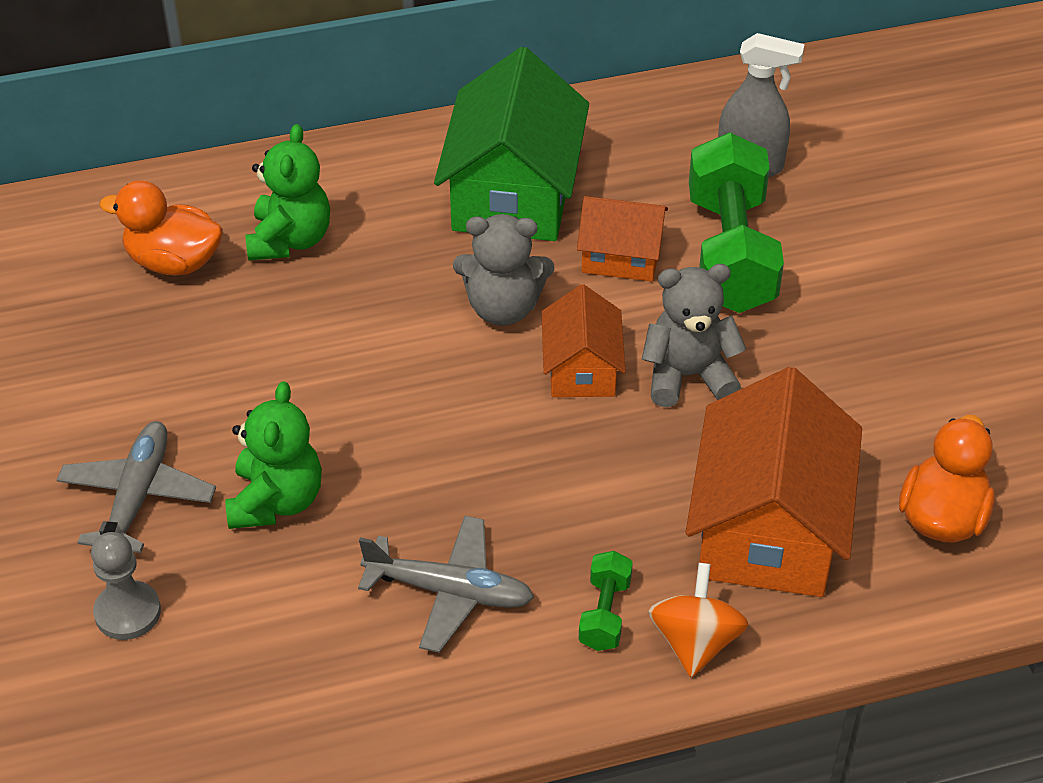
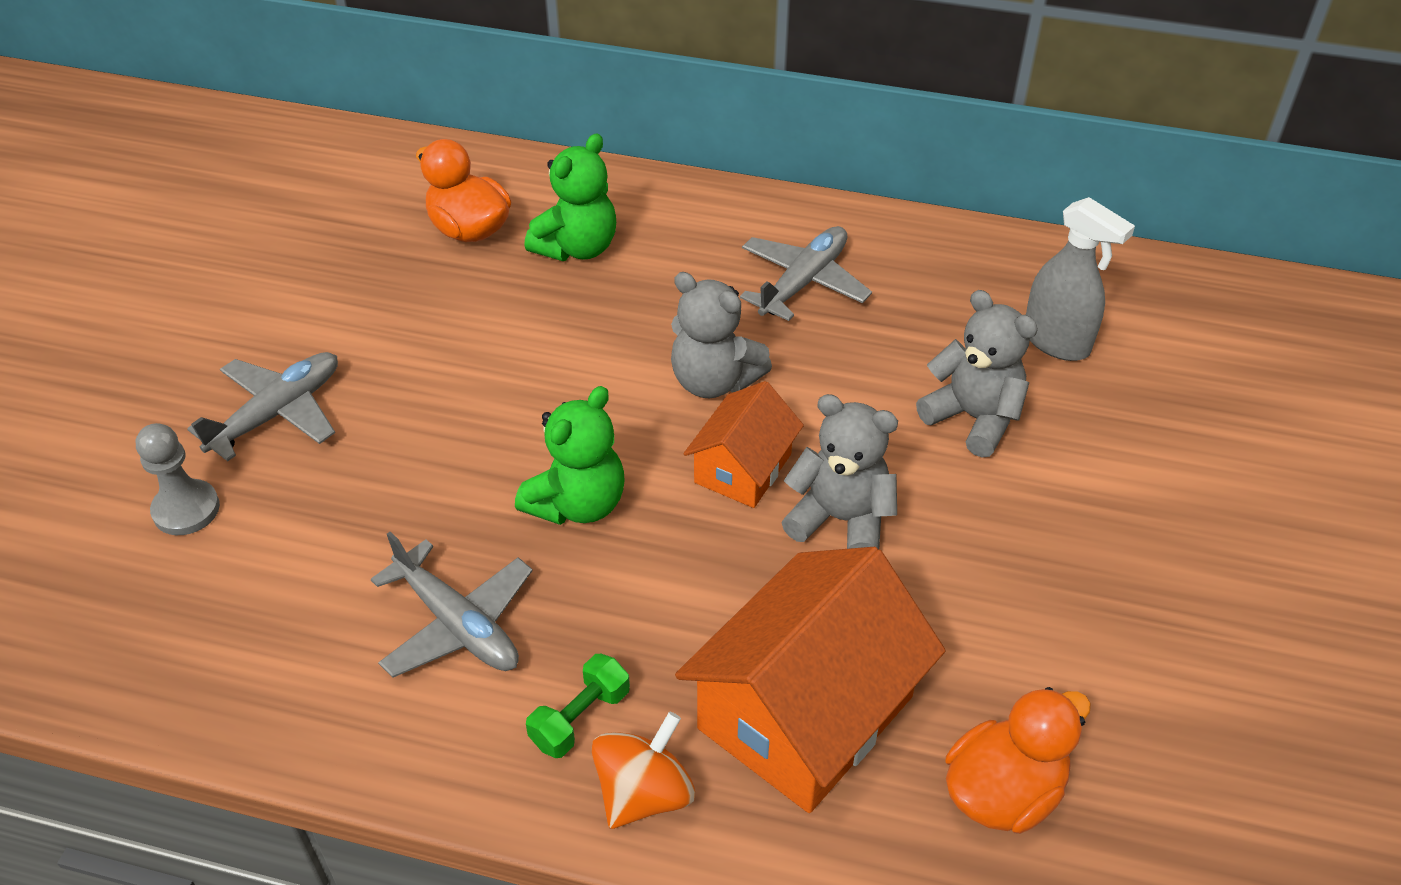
camera: 30 degrees right, 0 degrees up
green teddy bear [225,381,322,529] -> green teddy bear moved to [515,386,625,525]
green house [434,47,589,241] -> grey plane [740,226,872,321]
orange house [577,196,668,281] -> none
green dumbbell [689,132,784,313] -> grey teddy bear [916,290,1038,458]

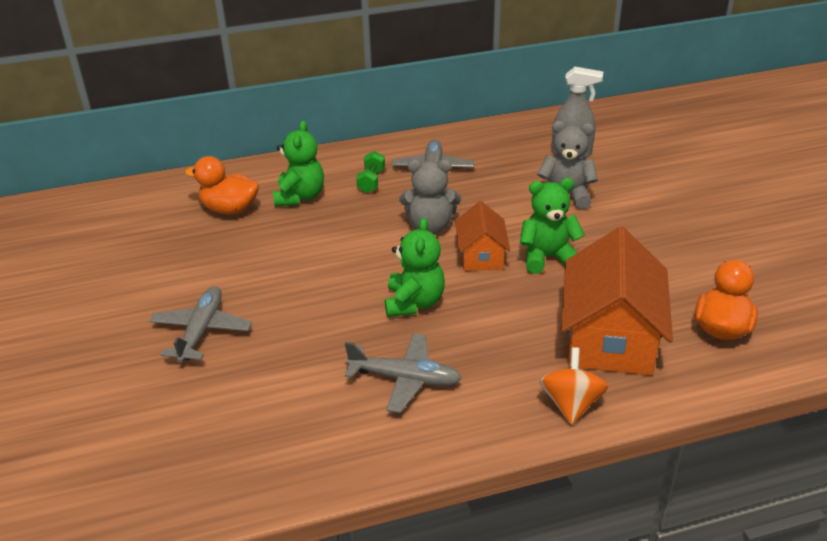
camera: 30 degrees left, 10 degrees down
grey pawn [136,423,220,535] -> none
green dumbbell [526,654,630,758] -> green dumbbell moved to [356,151,385,193]
grey teddy bear [781,394,898,549] -> green teddy bear [520,178,585,274]

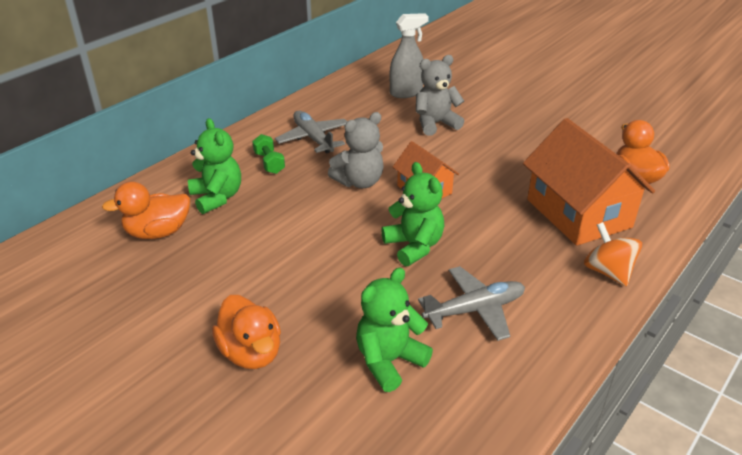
camera: 35 degrees left, 0 degrees up
grey plane [149,286,252,363] -> orange duck [212,295,281,369]
green teddy bear [520,178,585,274] -> green teddy bear moved to [356,268,433,392]

